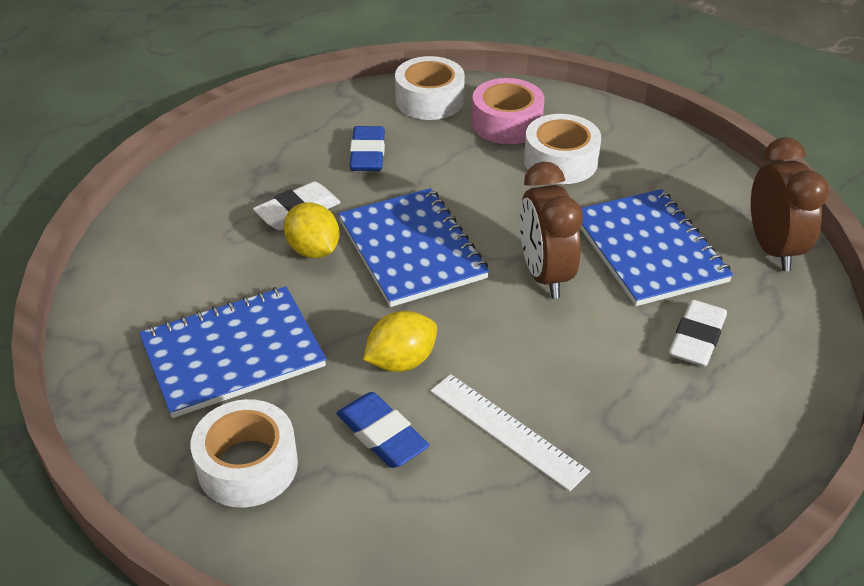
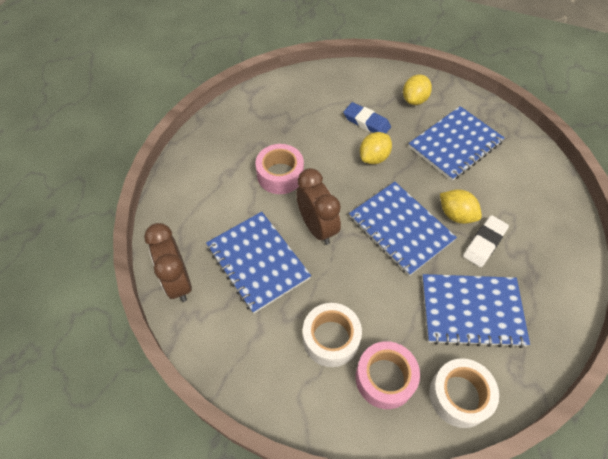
camera: 165 degrees right, 15 degrees up
white tape [191,399,298,508] -> yellow lemon [403,75,432,105]
blue eraser [349,126,385,171] -> blue notebook [422,274,530,348]
white ruler [430,374,590,491] -> none
white eraser [669,300,727,367] -> none
none -> pink tape [255,144,304,194]

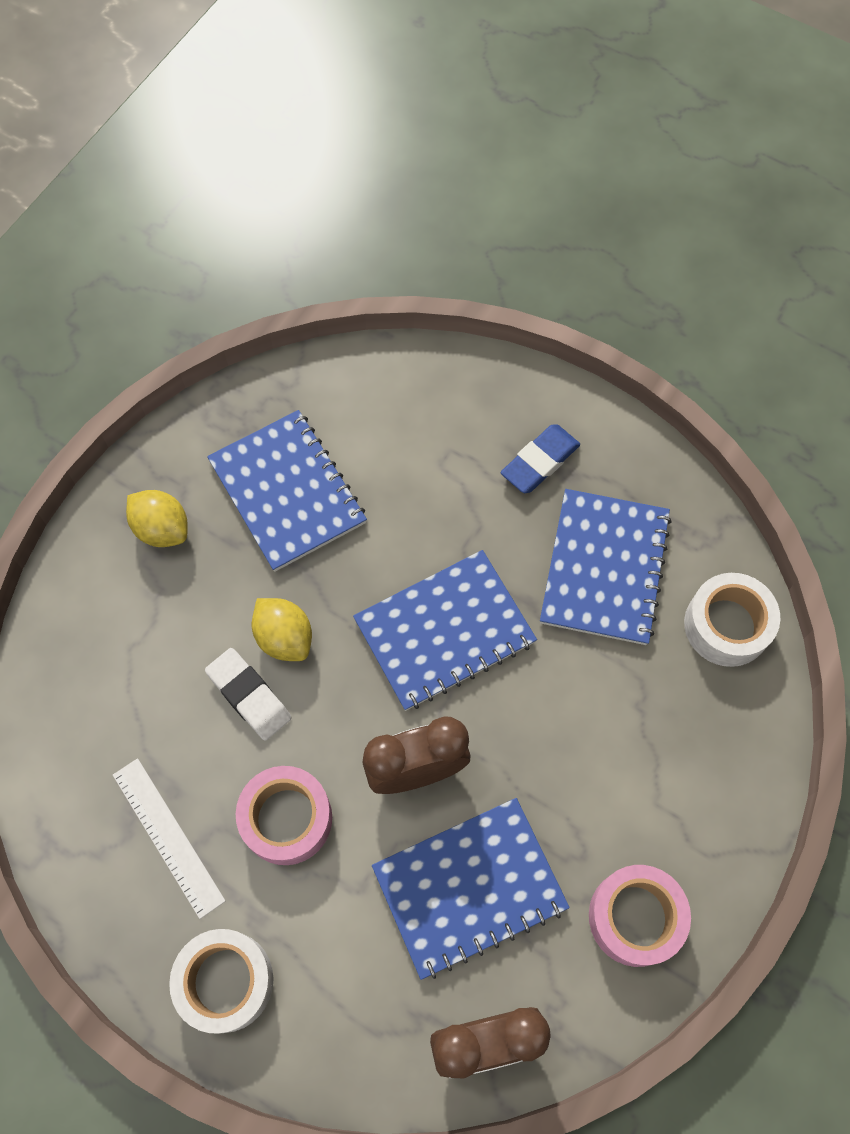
camera: 80 degrees left, 10 degrees up
white tape [303,303,362,367] -> white tape moved to [169,929,274,1034]
blue eraser [343,102,391,134] -> blue eraser moved to [501,424,580,493]
pink tape [356,341,420,409] -> pink tape moved to [589,865,691,967]
yellow lemon [440,189,482,224] -> none
white eraser [463,215,509,267] -> white eraser moved to [205,648,291,741]
none -> white ruler [113,758,226,919]

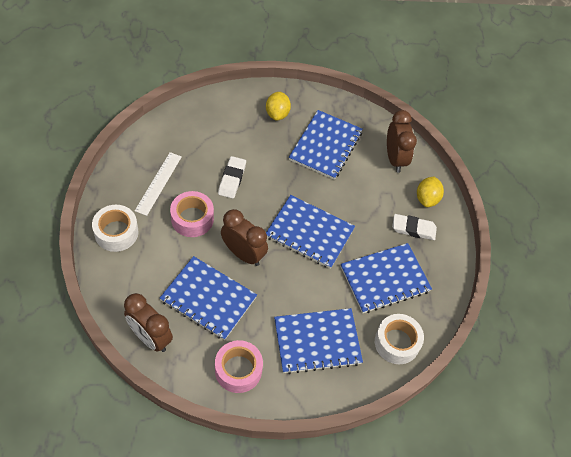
camera: 50 degrees right, 10 degrees down
yellow lemon [252,598,312,661] -> yellow lemon moved to [417,177,444,207]
blue eraser [501,424,580,493] -> white eraser [392,214,437,240]
none -> blue notebook [274,308,363,374]
none -> brown clock [387,110,417,173]

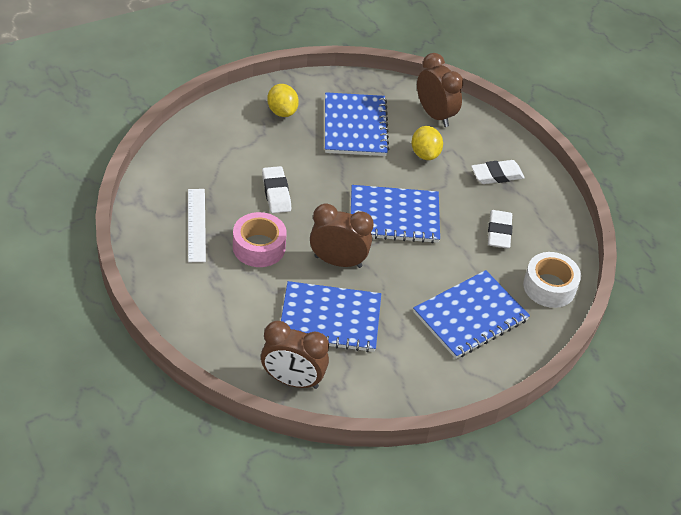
camera: 25 degrees left, 10 degrees down
white tape [92,205,138,252] -> none
pink tape [215,340,263,393] -> none
blue notebook [341,243,432,313] -> white eraser [488,210,513,249]
yellow lemon [417,177,444,207] -> yellow lemon moved to [412,126,443,160]

